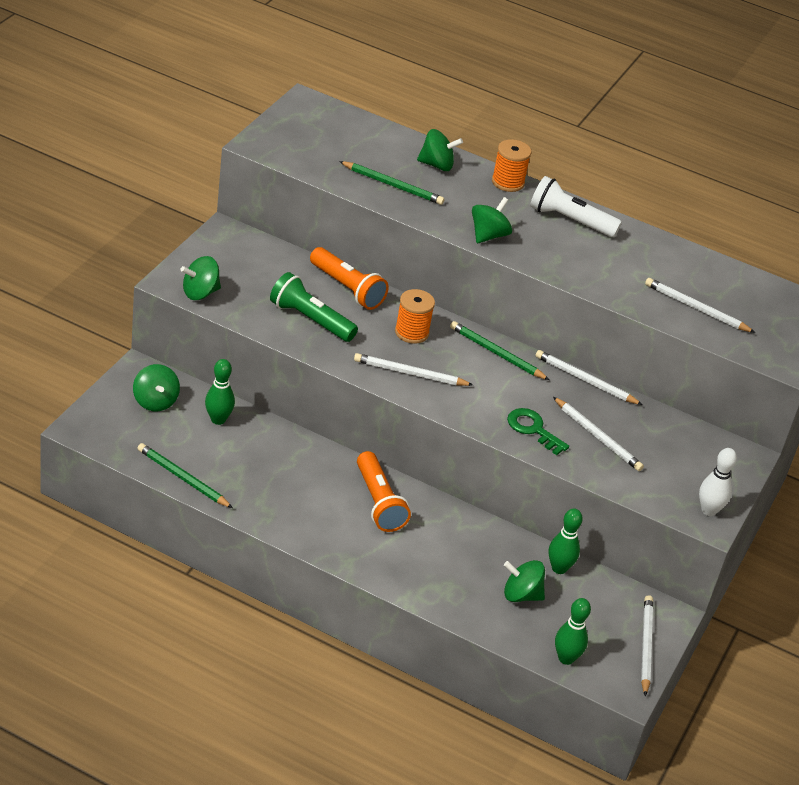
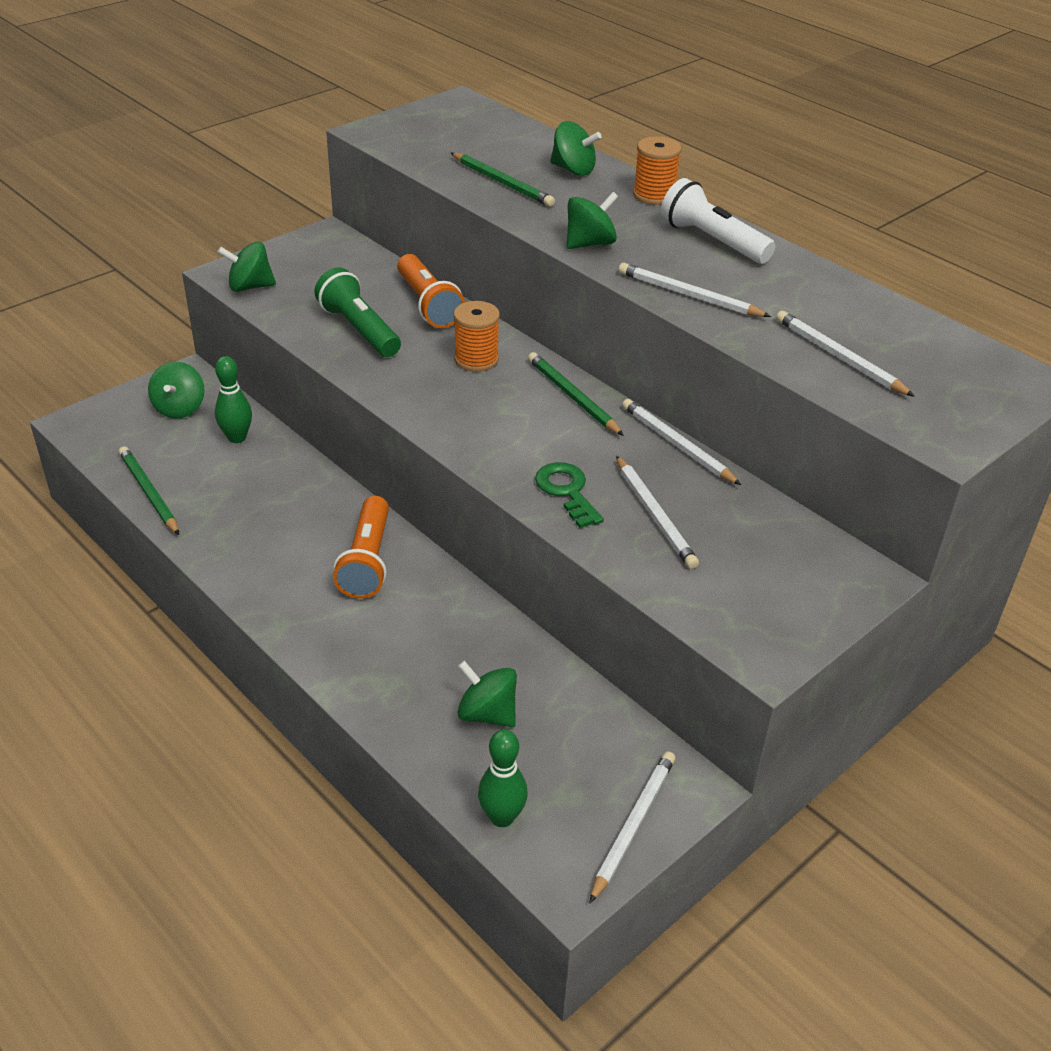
camera: 25 degrees right, 0 degrees up
white pencil [354,353,473,386] -> white pencil moved to [619,263,771,317]
green bowling pin [549,509,583,574] -> none
white bowling pin [699,448,737,516] -> none

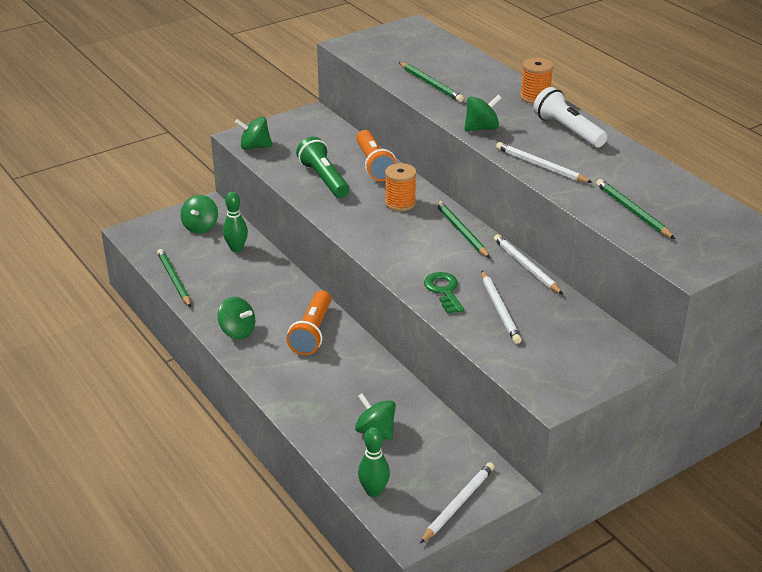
camera: 10 degrees right, 5 degrees down
green spinning top [550,121,602,176] -> green spinning top moved to [218,297,255,339]
white pencil [776,311,915,397] -> green pencil [596,179,675,239]

